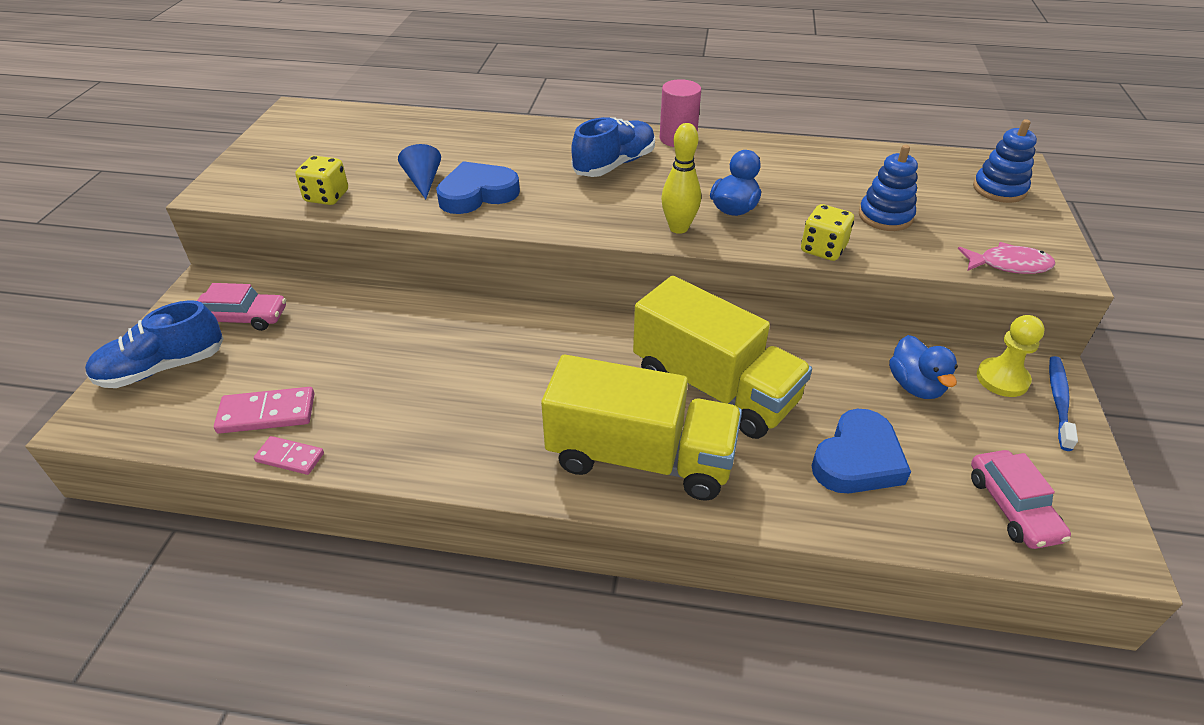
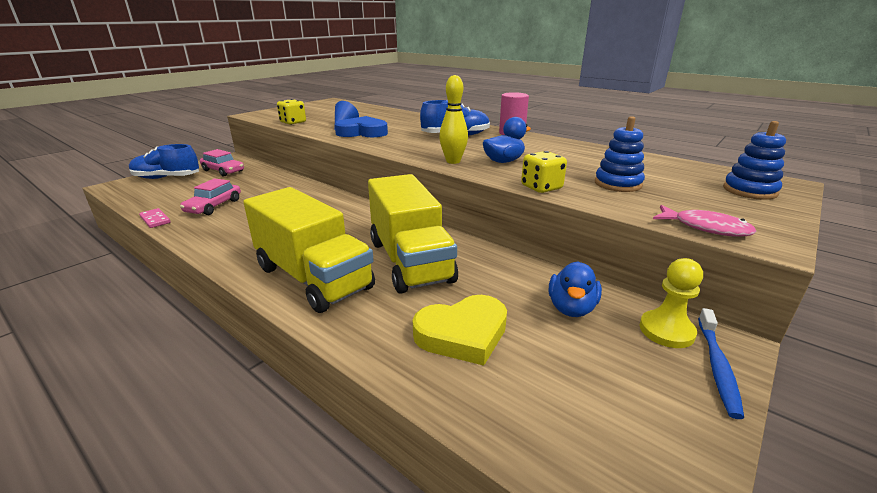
camera: 30 degrees right, 15 degrees down
pink domino [214,387,314,434] -> none
blue heart [811,409,911,493] -> yellow heart [413,295,507,366]
pink car [971,450,1071,549] -> pink car moved to [180,178,241,215]
blue toothbrush [1049,356,1078,451] -> blue toothbrush turned 150 degrees clockwise [698,308,744,419]

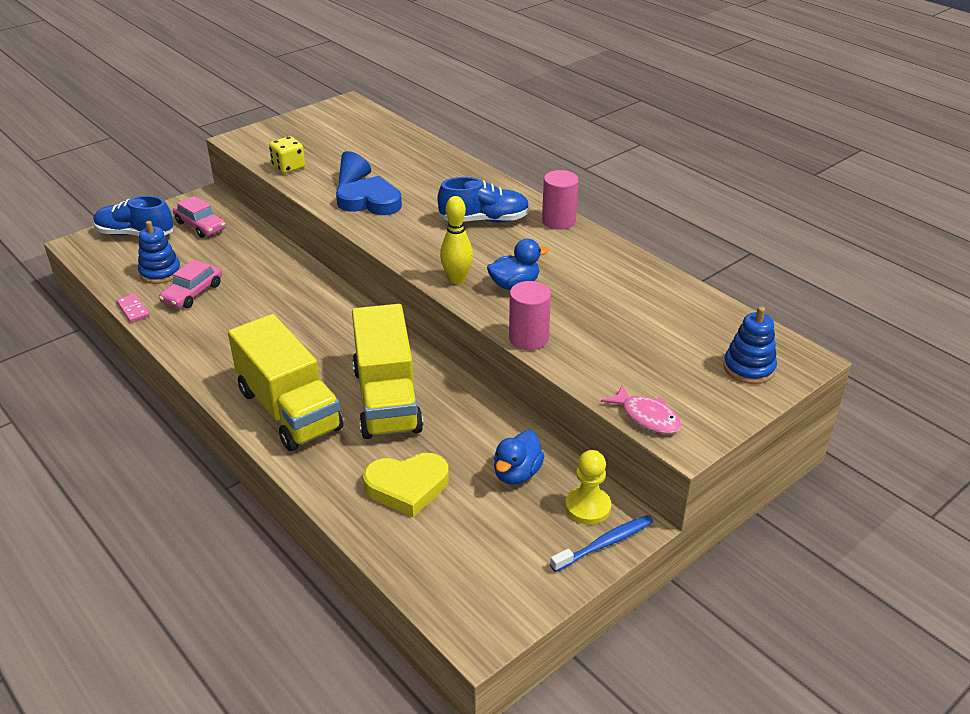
camera: 10 degrees right, 10 degrees up
yellow dice [521,151,567,193] -> pink cylinder [509,281,551,350]
blue stacking toy [595,116,645,192] -> blue stacking toy moved to [138,221,181,284]
blue toothbrush [698,308,744,419] -> blue toothbrush turned 150 degrees counterclockwise [550,515,653,572]

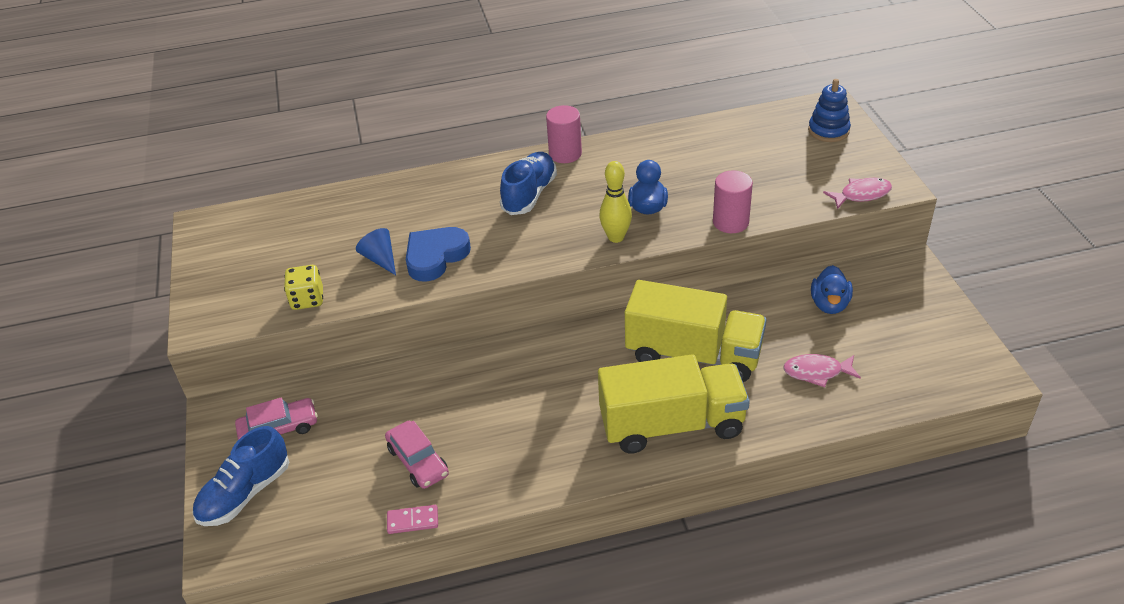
camera: 60 degrees left, 5 degrees up
blue stacking toy [138,221,181,284] -> none
yellow heart [363,453,449,517] -> pink fish [783,354,861,387]
blue duck [494,430,545,485] -> blue duck turned 45 degrees clockwise [811,265,853,314]
blue toothbrush [550,515,653,572] -> none
yellow pawn [565,450,611,524] -> none

